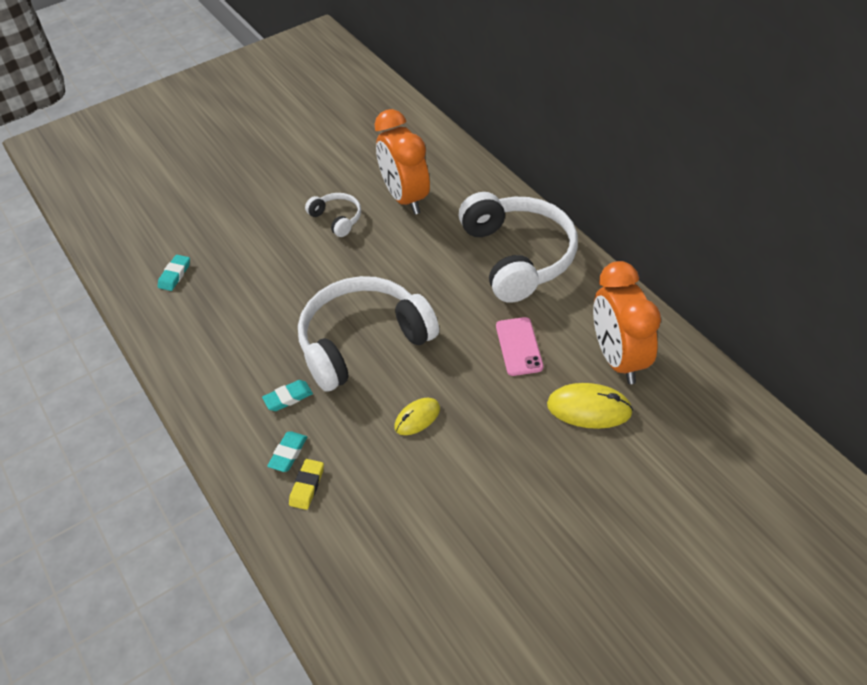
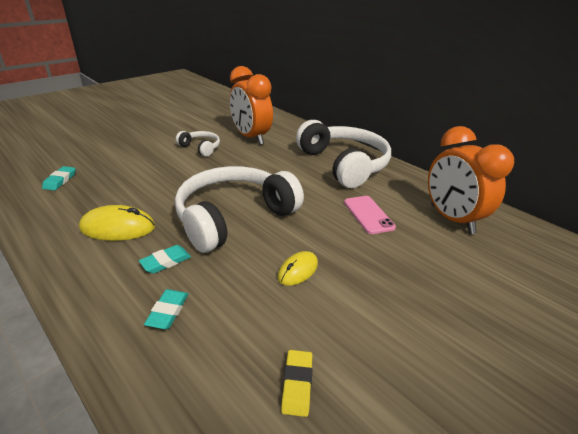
camera: 15 degrees left, 15 degrees down
yellow eraser [289,459,324,510] -> yellow eraser moved to [281,350,312,417]
yellow mouse [547,383,633,429] -> yellow mouse moved to [79,205,155,241]

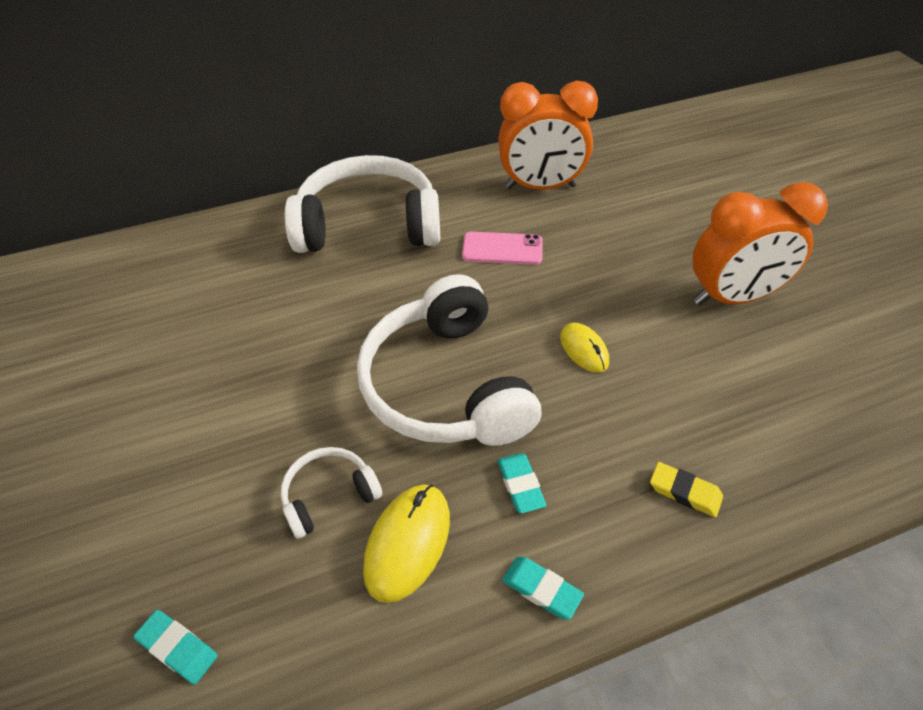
camera: 65 degrees left, 15 degrees up
turquoise eraser [144,289,188,329] -> turquoise eraser moved to [502,557,584,620]
white headphones [176,131,220,157] -> white headphones moved to [281,447,382,539]
orange clock [230,66,273,145] -> orange clock moved to [692,182,828,305]
yellow eraser [281,350,312,417] -> yellow eraser moved to [650,462,723,517]

